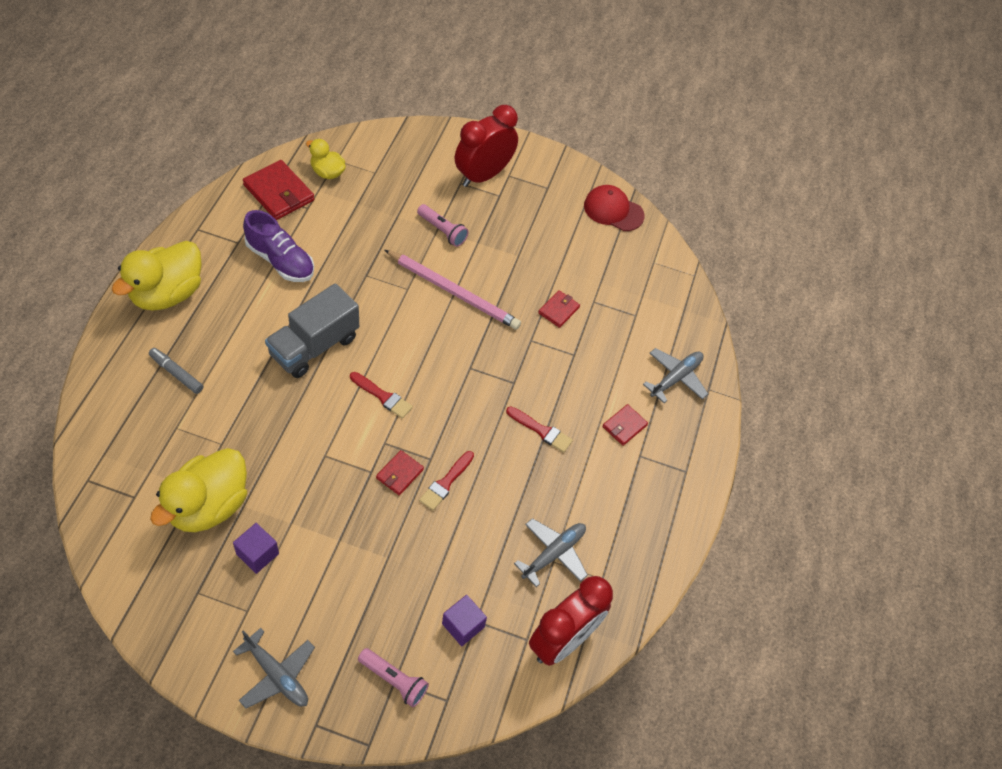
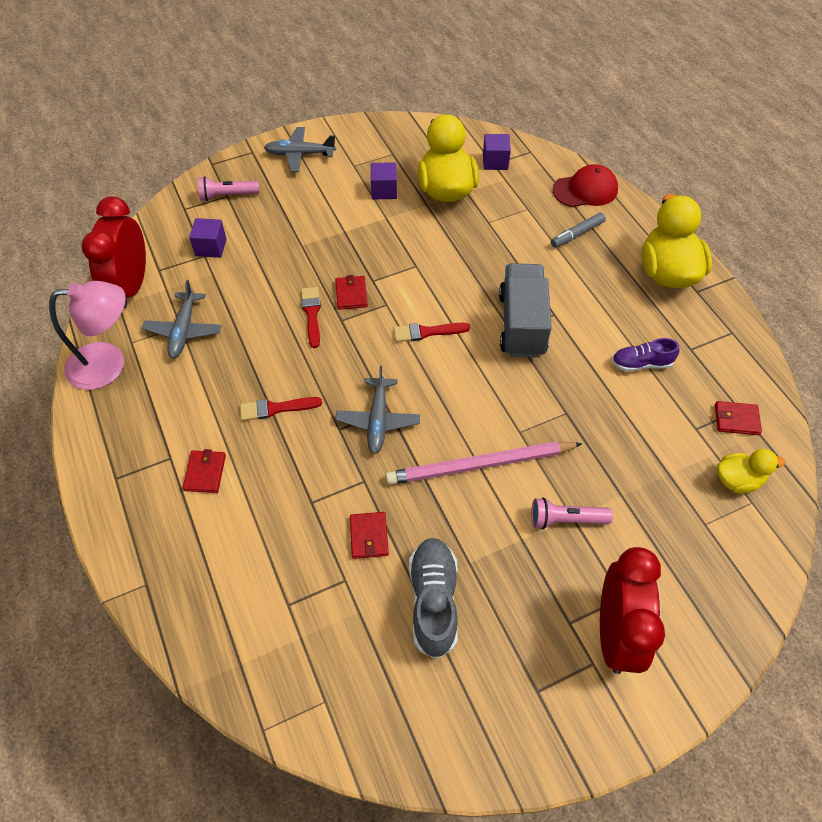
camera: 145 degrees right, 0 degrees up
grey marker [149,348,203,394] -> grey marker turned 150 degrees clockwise [551,212,606,248]
red wallet [243,160,314,220] -> red wallet [715,401,762,435], size x0.56
purple shoe [243,210,314,282] -> purple shoe [612,338,679,372], size x0.63
red cap [584,185,645,231] -> red cap moved to [553,164,618,207]
grey plane [643,348,708,403] -> grey plane moved to [335,366,420,454]
none -> pink lamp [49,281,126,390]
none -> grey shoe [409,538,458,659]
none -> purple cube [483,134,511,170]

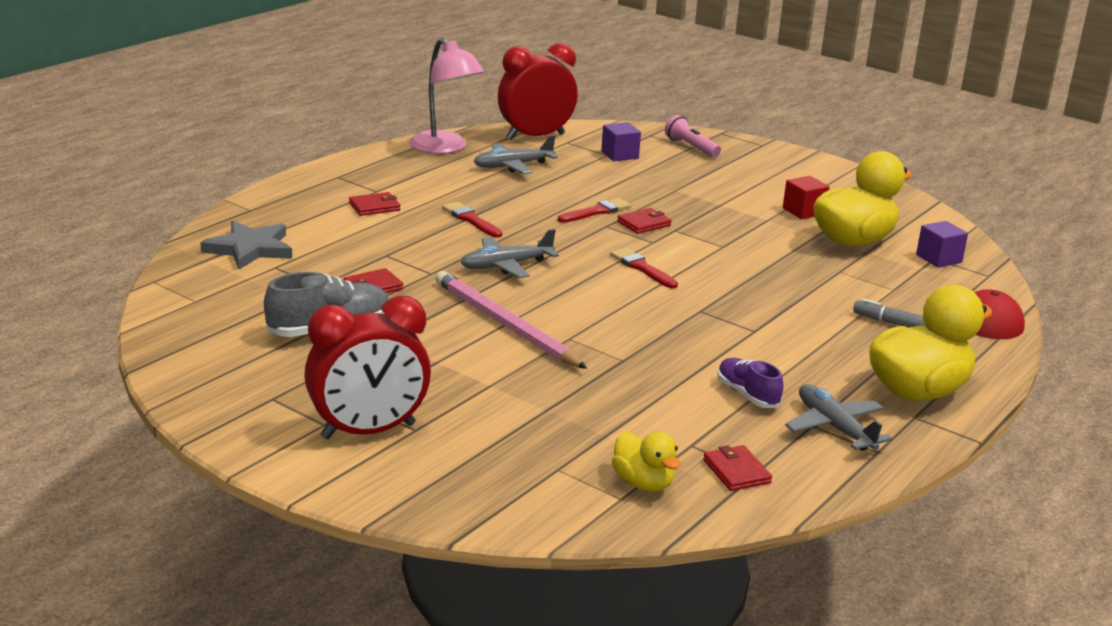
camera: 60 degrees right, 30 degrees down
grey plane [264,127,336,172] -> grey plane moved to [785,384,892,451]
purple cube [371,162,397,199] -> red cube [783,176,829,219]
grey truck [499,263,552,358] -> none
pink flashlight [531,497,613,529] -> none
none -> grey star [200,221,292,269]

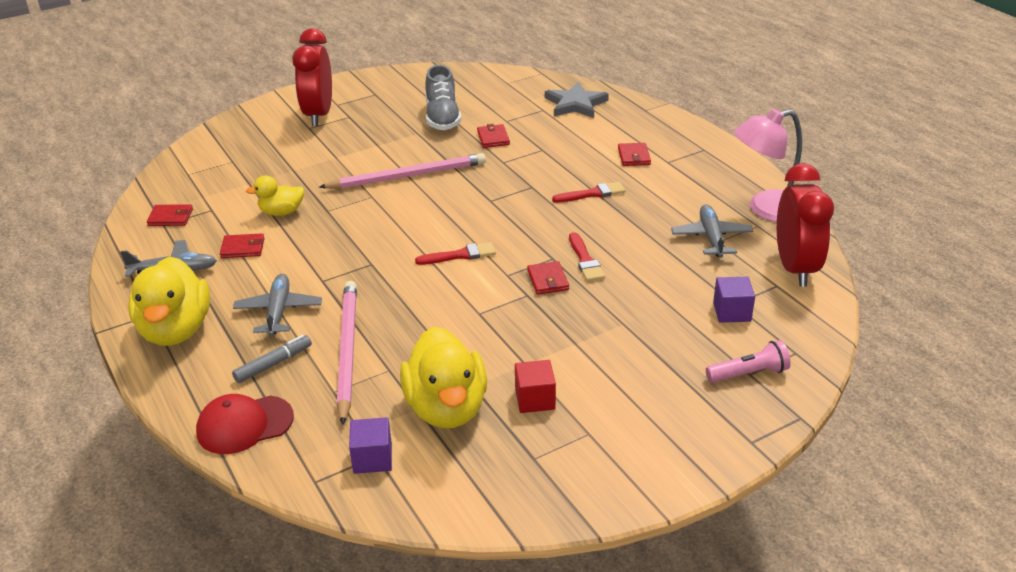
camera: 115 degrees right, 10 degrees up
grey plane [460,229,559,278] -> grey plane moved to [233,274,322,336]
yellow duck [612,432,681,492] -> yellow duck moved to [246,175,304,216]
purple shoe [717,358,783,408] -> red wallet [220,233,265,258]
none -> pink pencil [337,281,357,425]

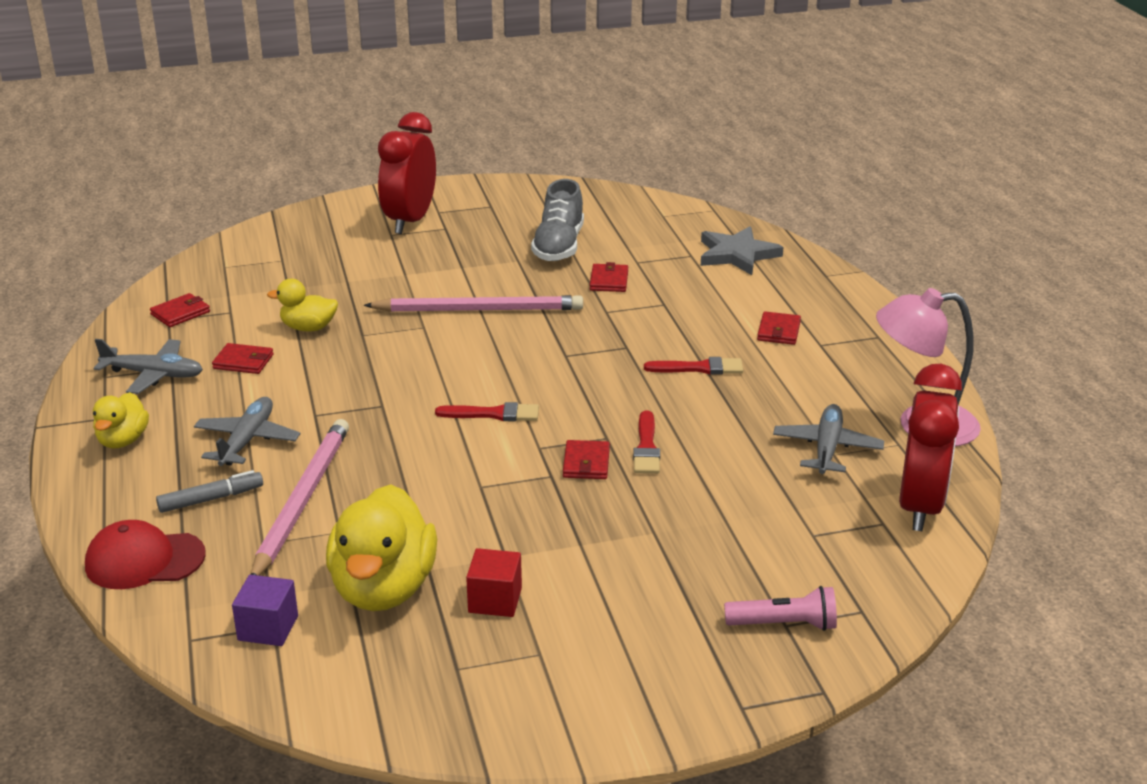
camera: 15 degrees right, 5 degrees down
yellow duck [128,256,210,346] -> yellow duck [93,392,149,449], size x0.54
red wallet [147,204,193,226] -> red wallet turned 60 degrees counterclockwise [150,293,210,327]
purple cube [713,277,755,323] -> none

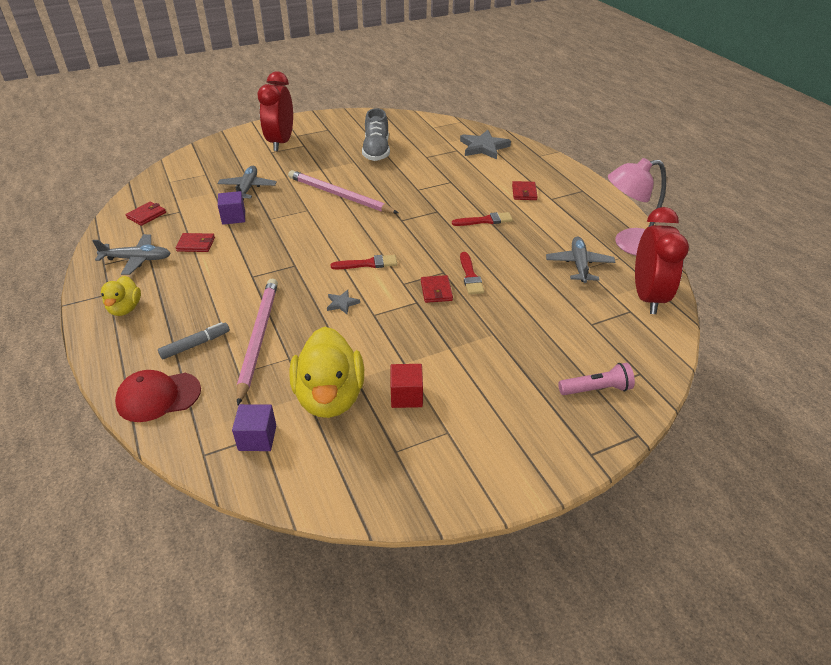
camera: 10 degrees left, 10 degrees up
grey plane [194,397,300,466] -> grey plane moved to [218,166,277,201]
yellow duck [267,279,338,331] -> purple cube [218,191,245,225]
pink pencil [364,295,583,312] -> pink pencil turned 135 degrees counterclockwise [288,170,398,213]
red wallet [590,262,628,292] -> none
none -> grey star [327,290,360,314]

